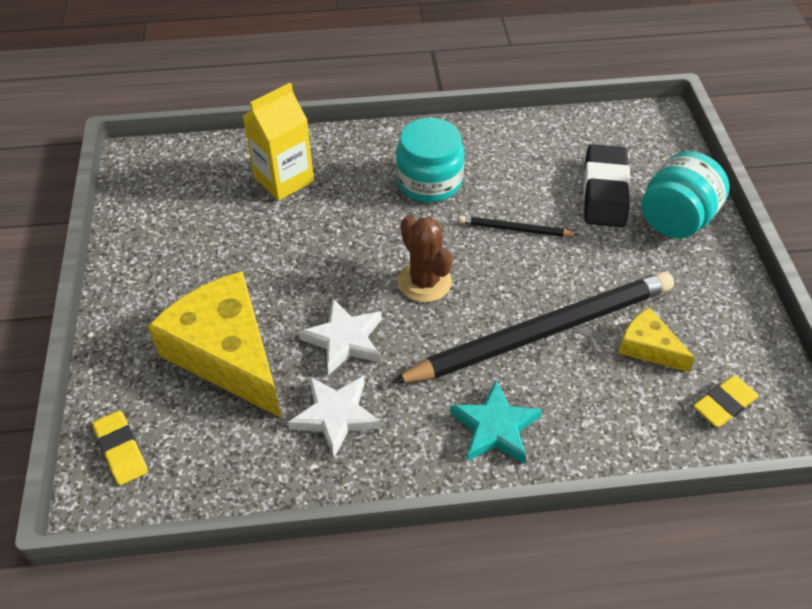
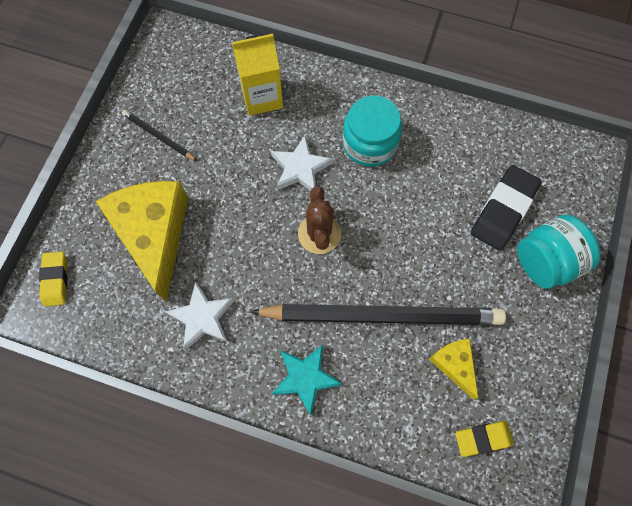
camera: 25 degrees right, 20 degrees up
white star [299,299,382,375] -> white star moved to [271,136,333,191]
black pencil [459,216,579,237] -> black pencil moved to [122,110,197,161]

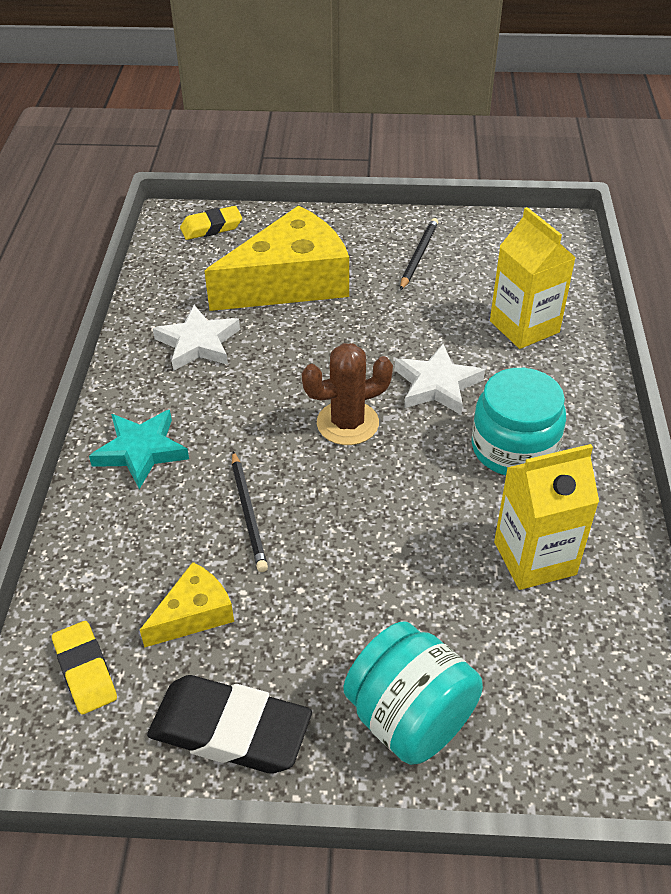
camera: 75 degrees right, 25 degrees down
black pencil [250,304,506,325] -> black pencil [232,451,268,572], size x0.42
black eraser [471,165,541,250] -> black eraser moved to [147,675,312,773]
none -> yellow carton [494,444,599,590]

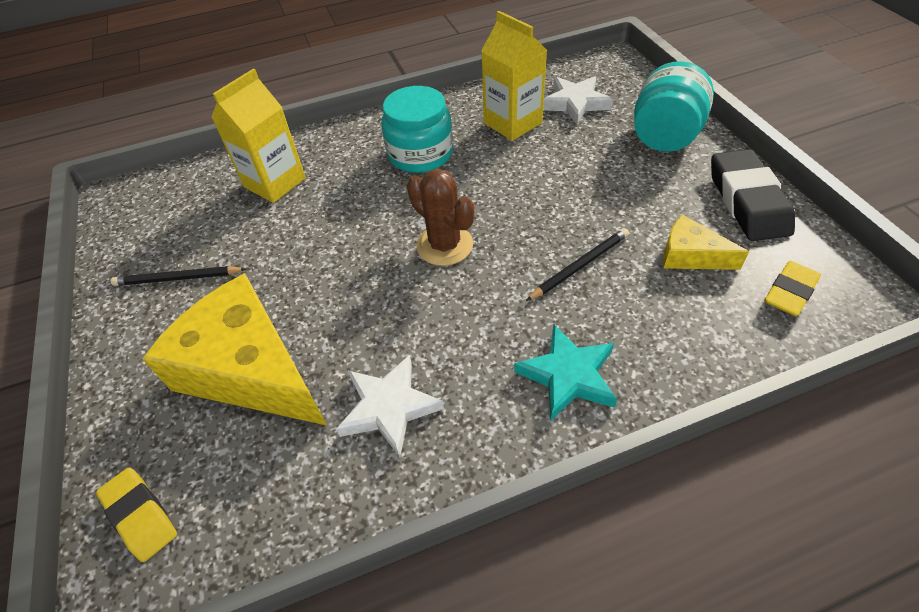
camera: 110 degrees left, 5 degrees up
white star [395,344,485,415] -> white star moved to [543,76,613,125]

